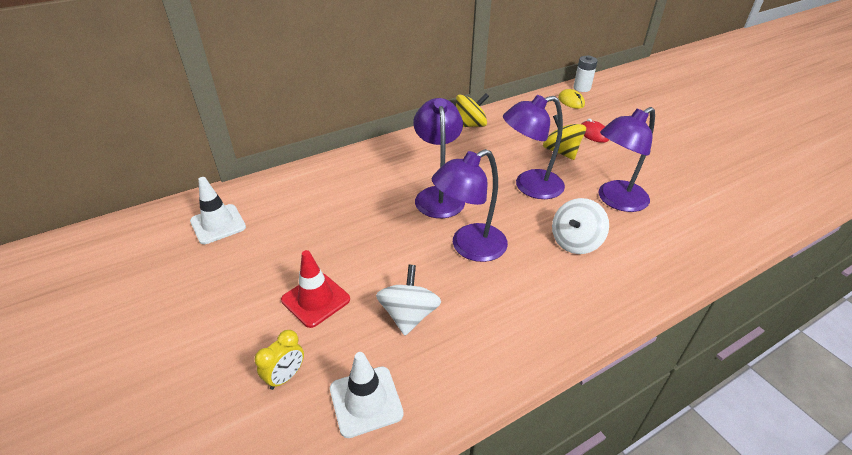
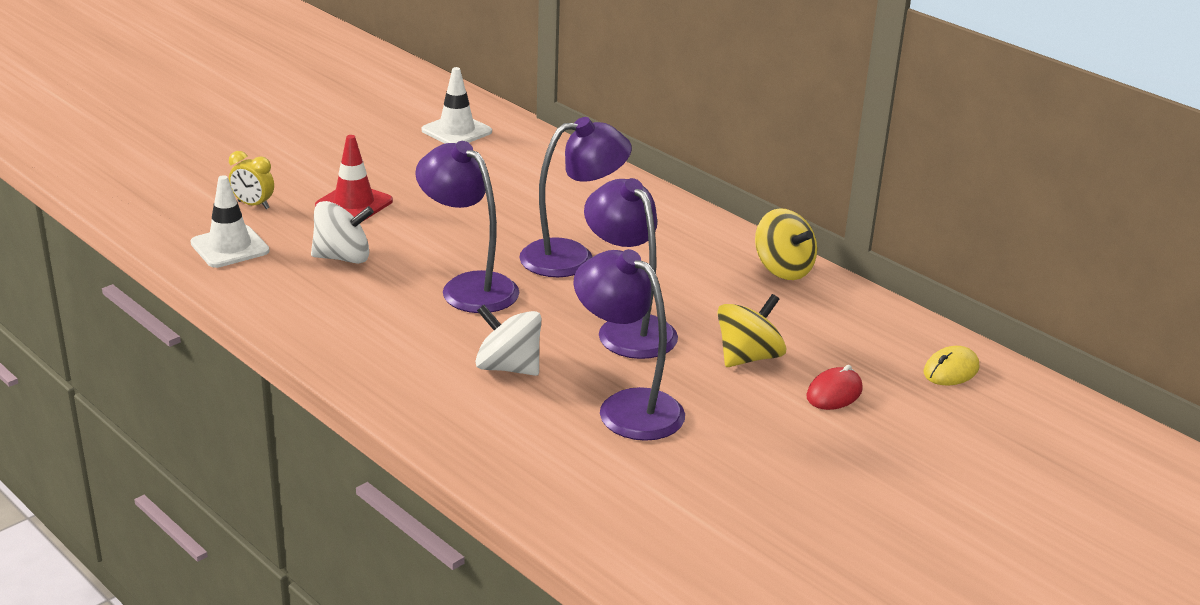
camera: 75 degrees right, 10 degrees down
white battery [573,55,598,92] -> none

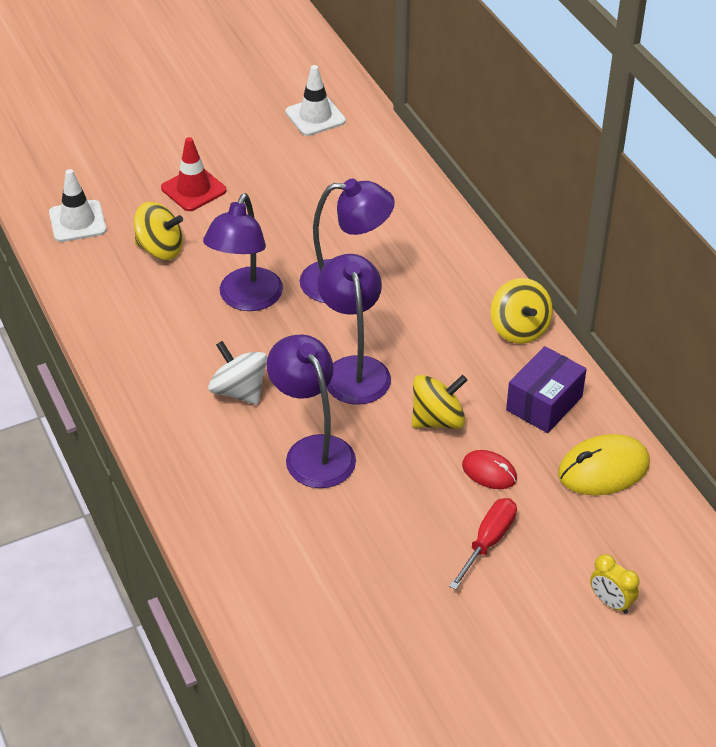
camera: 20 degrees right, 15 degrees up
yellow clock [229,151,274,209] -> yellow clock moved to [590,554,640,614]
white spinning top [311,201,374,264] -> yellow spinning top [134,202,183,260]
purple lamp [415,141,519,313] -> purple lamp turned 135 degrees counterclockwise [203,193,283,311]
red mouse [806,365,863,410] -> red mouse turned 60 degrees clockwise [462,450,517,489]
yellow mouse [924,346,979,386] -> yellow mouse [558,434,650,496], size x1.65
none -> red screwdriver [449,498,517,590]
none -> purple box [506,346,587,433]

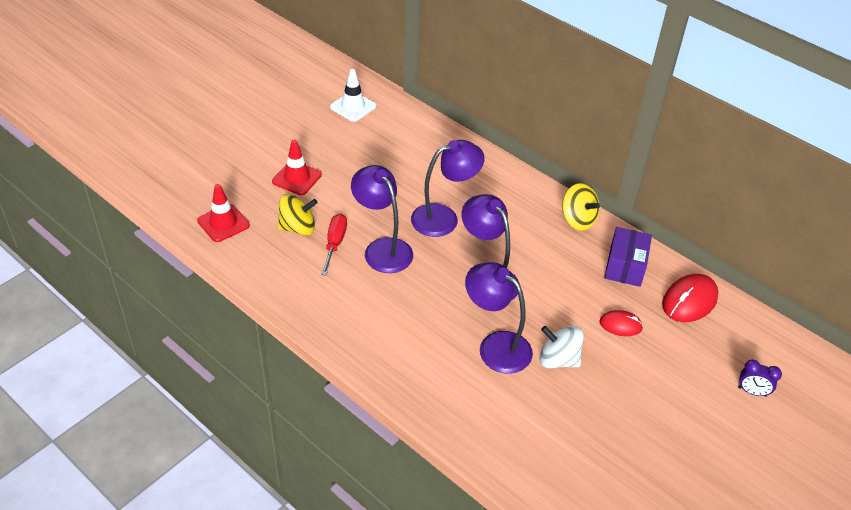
camera: 25 degrees left, 0 degrees up
white traffic cone [49,169,107,242] -> red traffic cone [197,184,250,242]
purple lamp [203,193,283,311] -> purple lamp turned 150 degrees clockwise [351,165,413,273]
white spinning top [208,341,267,405] -> white spinning top moved to [539,326,584,368]
yellow spinning top [412,375,467,429] -> none
red screwdriver [449,498,517,590] -> red screwdriver moved to [321,214,347,275]
yellow mouse [558,434,650,496] -> red mouse [662,274,718,322]
yellow clock [590,554,640,614] -> purple clock [738,360,782,397]

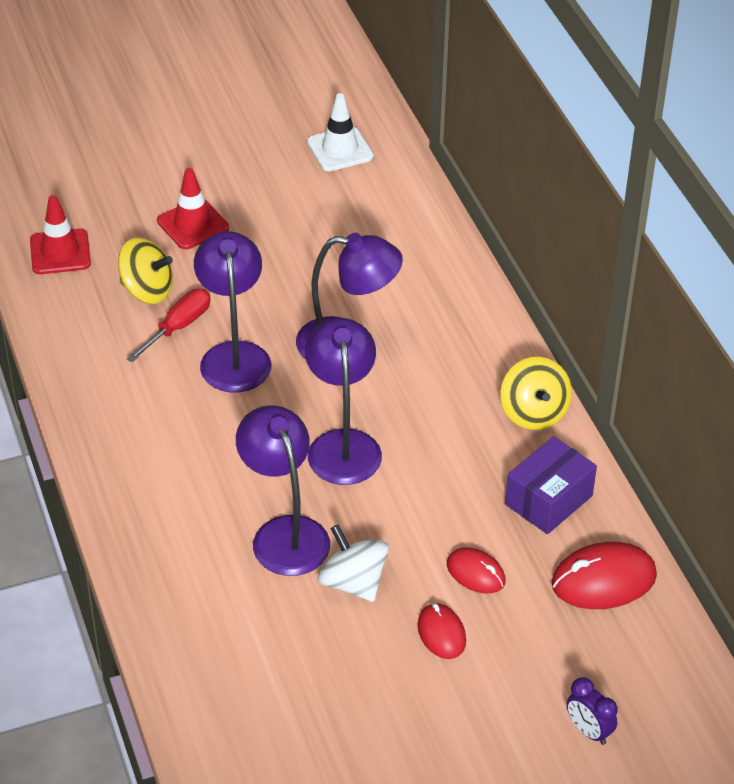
camera: 30 degrees right, 0 degrees up
none -> red mouse [417,603,466,659]

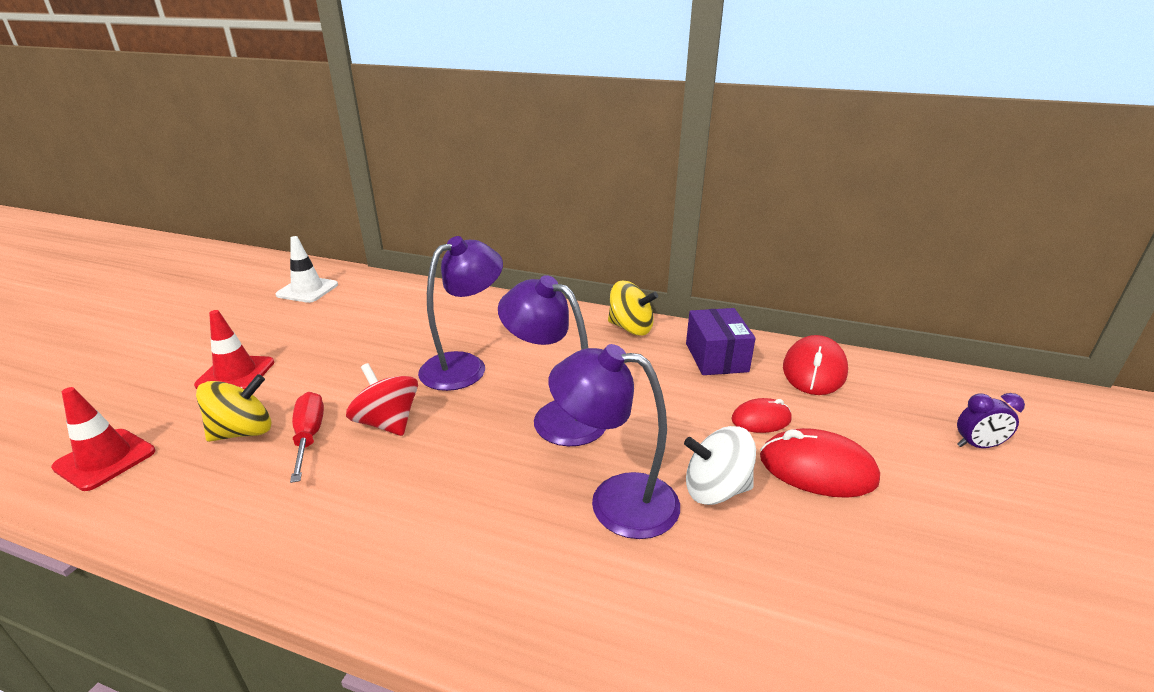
camera: 50 degrees left, 15 degrees down
purple lamp [194,231,271,392] -> red spinning top [346,363,418,436]
red mouse [417,603,466,659] -> red mouse [760,428,880,498], size x1.65

